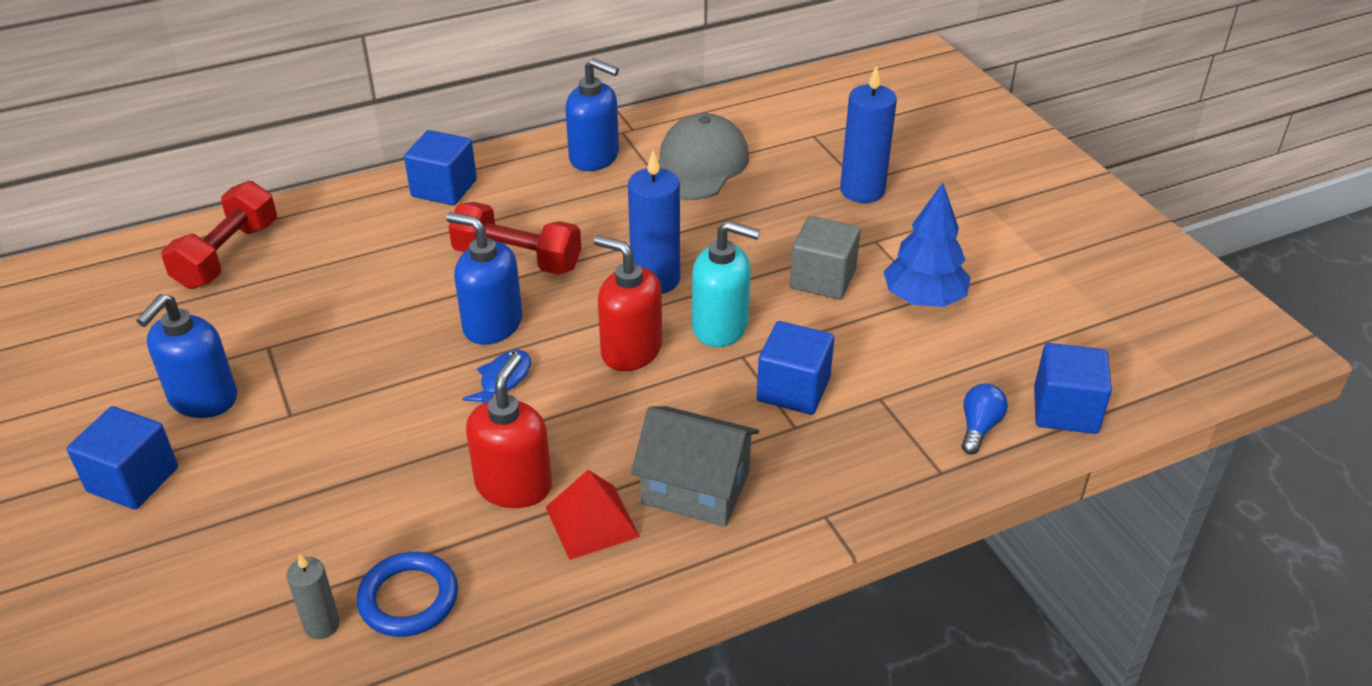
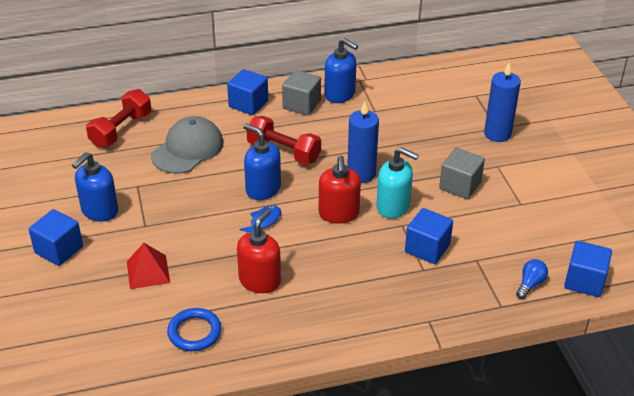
camera: 10 degrees right, 0 degrees up
grey candle [286,554,340,639] -> none
red pyramid [546,470,640,560] -> red pyramid moved to [127,243,170,289]
red soap dispenser [594,235,662,371] -> red soap dispenser turned 135 degrees counterclockwise [319,156,361,224]
grey house [631,406,759,527] -> none
grey cap [658,113,749,200] -> grey cap moved to [151,116,223,174]
blue tree [884,183,971,307] -> none
none -> grey cube [282,70,321,115]

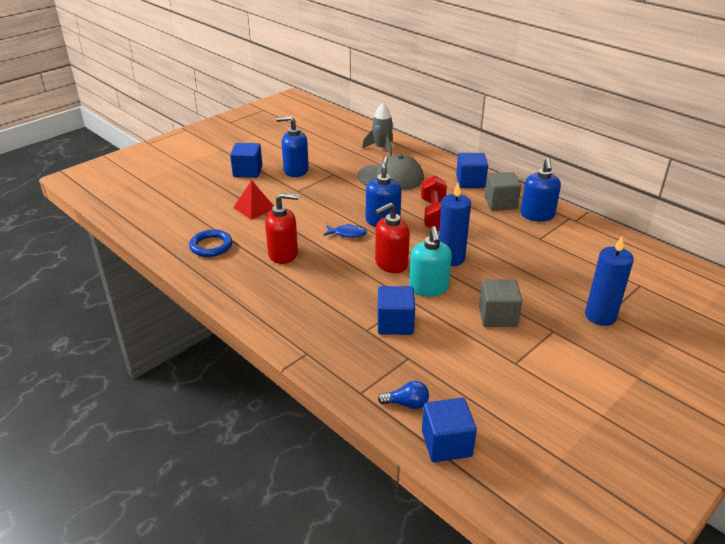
camera: 60 degrees right, 5 degrees down
red dumbbell [86,89,151,148] -> grey rocket [362,103,393,156]

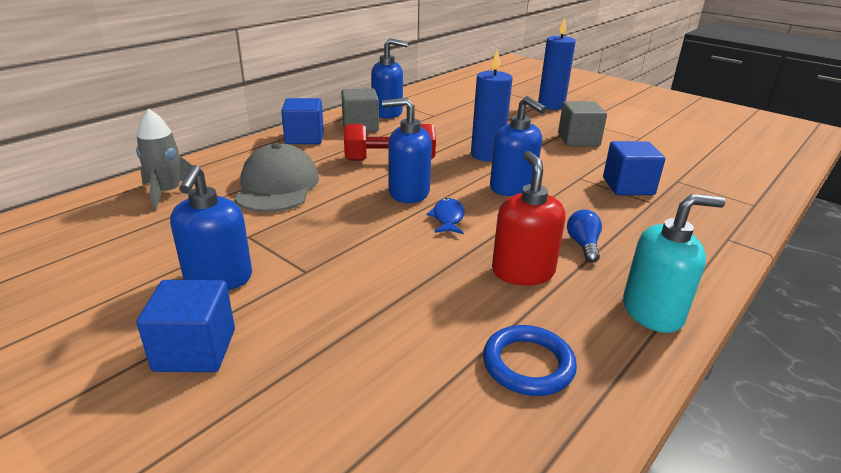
camera: 95 degrees left, 5 degrees down
red pyramid [233,180,274,220] -> none
red soap dispenser [375,203,410,273] -> blue soap dispenser [490,96,546,196]
blue light bulb [378,381,429,409] -> blue light bulb moved to [567,209,602,263]
turquoise soap dispenser [409,226,452,297] -> turquoise soap dispenser moved to [623,194,725,333]
blue cube [422,398,477,462] -> none

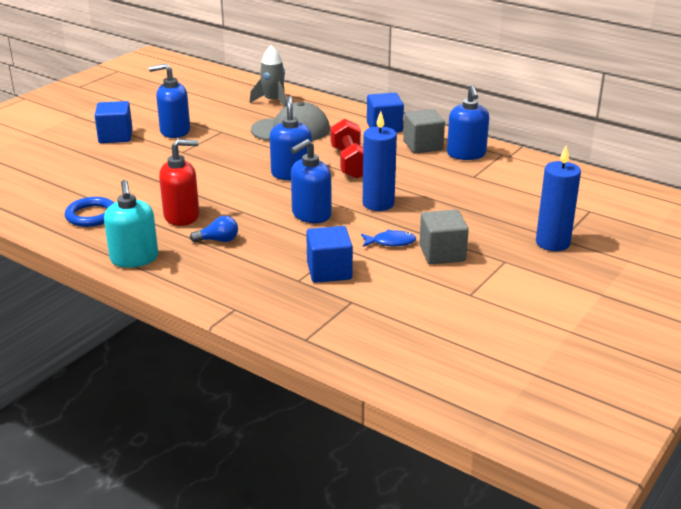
camera: 85 degrees right, 0 degrees up
blue fish [426,198,465,234] -> blue fish moved to [361,229,416,247]

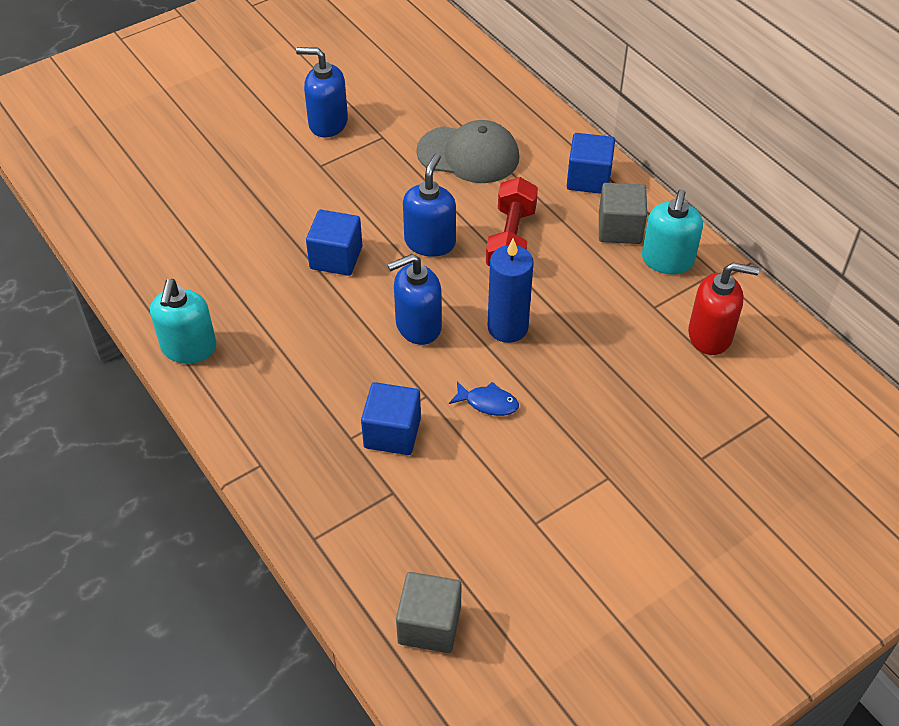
camera: 20 degrees right, 20 degrees up
blue ring [65,197,114,227] -> none
blue cube [95,101,132,143] -> blue cube moved to [306,210,362,276]
red soap dispenser [159,139,199,226] -> red soap dispenser moved to [688,263,759,355]
blue light bulb [190,216,238,242] -> none
grey rocket [250,45,287,107] -> none
grey cube [419,210,469,264] -> grey cube moved to [396,572,461,653]
blue soap dispenser [447,85,489,160] -> turquoise soap dispenser [642,190,703,274]
blue candle [536,145,581,251] -> none

